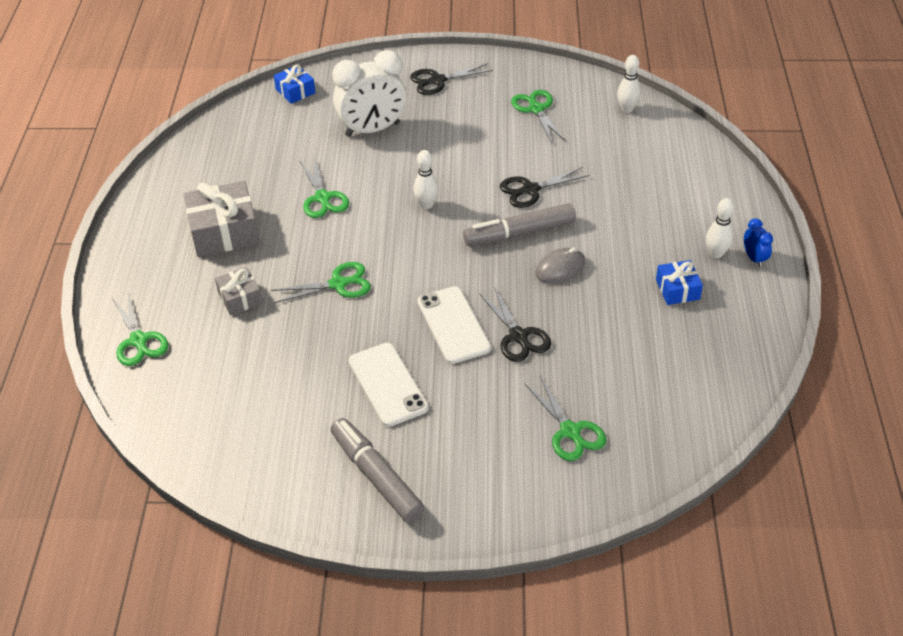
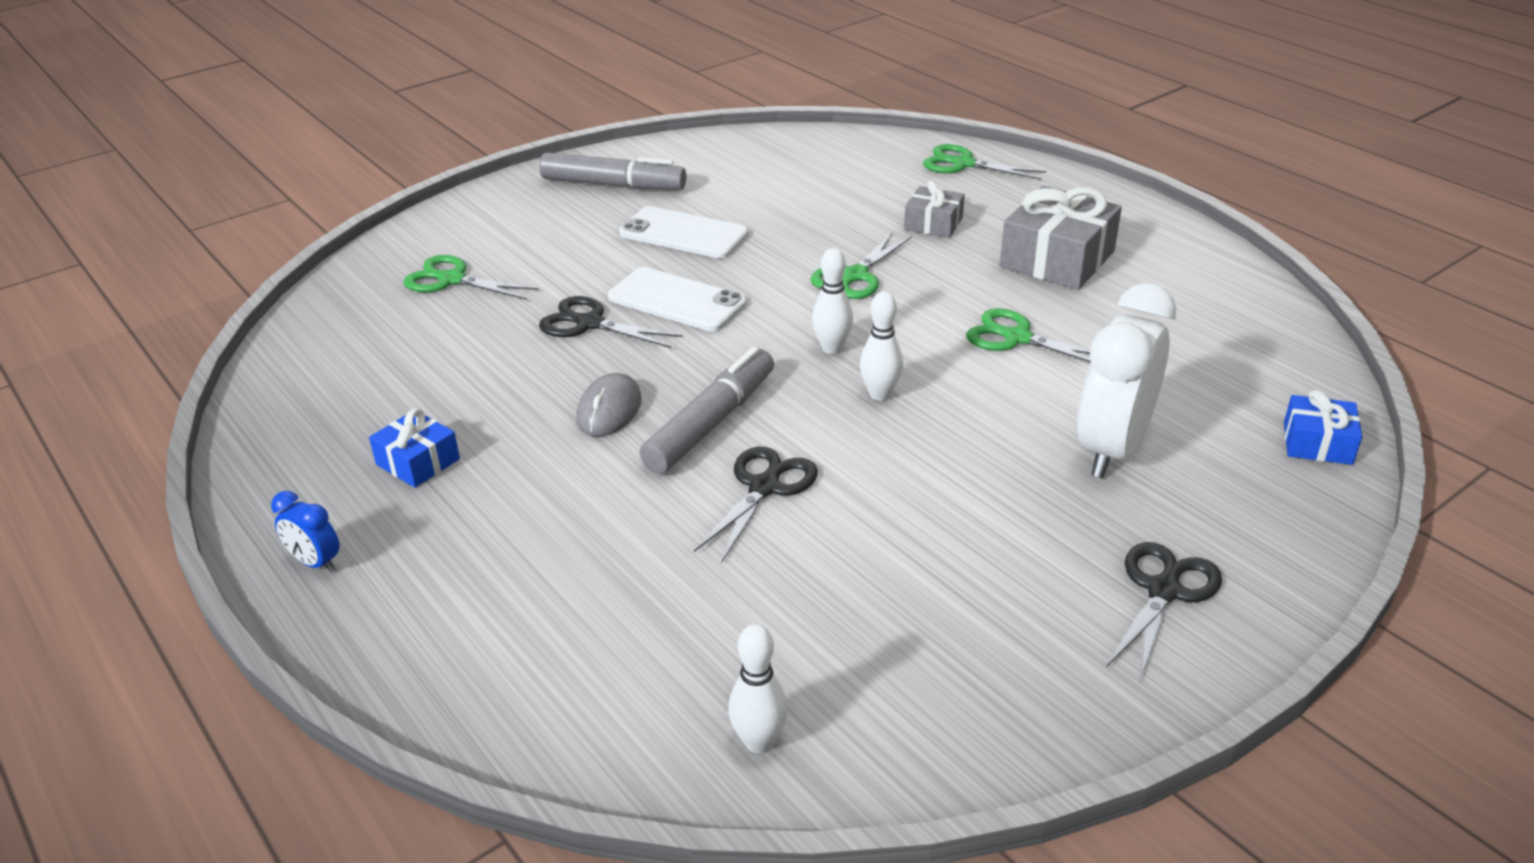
camera: 140 degrees right, 10 degrees down
green scissors [511,90,566,143] -> none
white bowling pin [706,198,734,258] -> white bowling pin moved to [812,248,853,354]

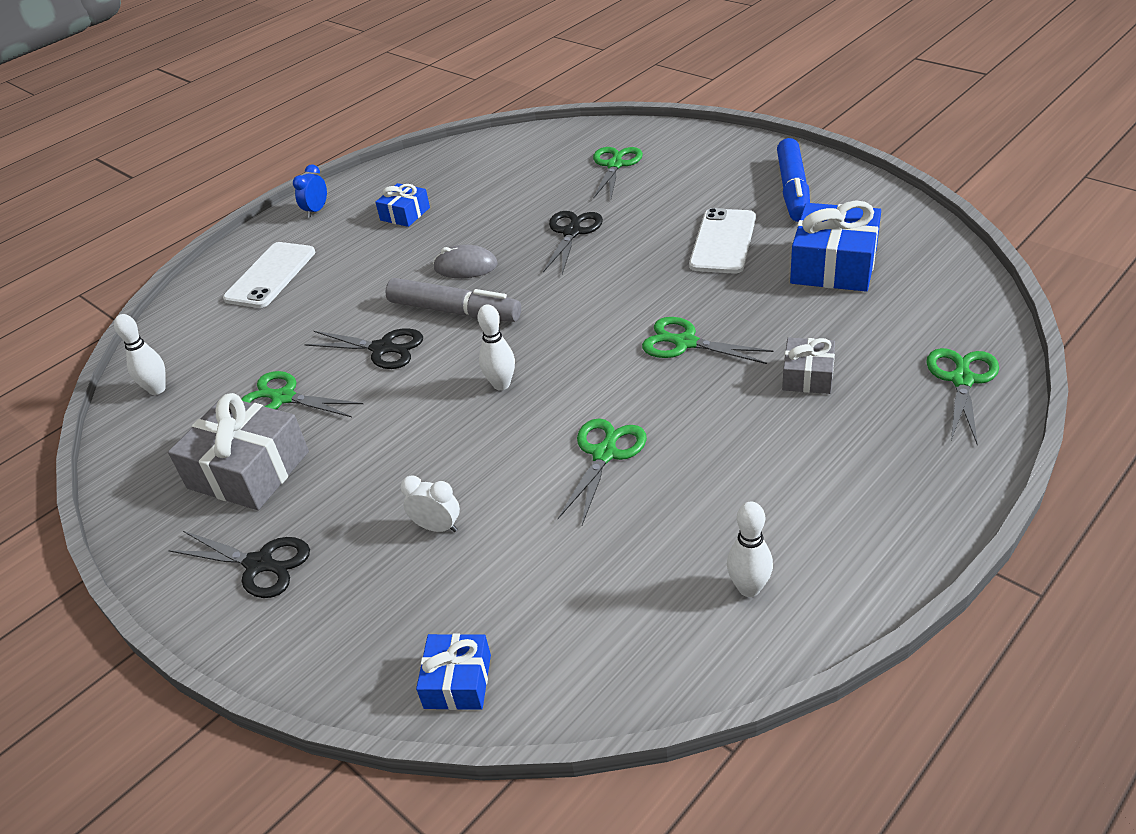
camera: 85 degrees right, 5 degrees up
grey marker [539,153,686,190] -> blue marker [777,138,810,222]
white phone [608,267,747,332] -> white phone moved to [223,242,315,308]
white bowling pin [812,248,853,354] -> white bowling pin moved to [727,501,773,597]
grey gift [1000,185,1122,290] -> grey gift moved to [168,393,309,510]
white clock [1077,283,1176,478] -> white clock [401,475,460,532], size x0.45
none -> green scissors [241,371,363,417]
none -> blue gift [790,201,881,291]

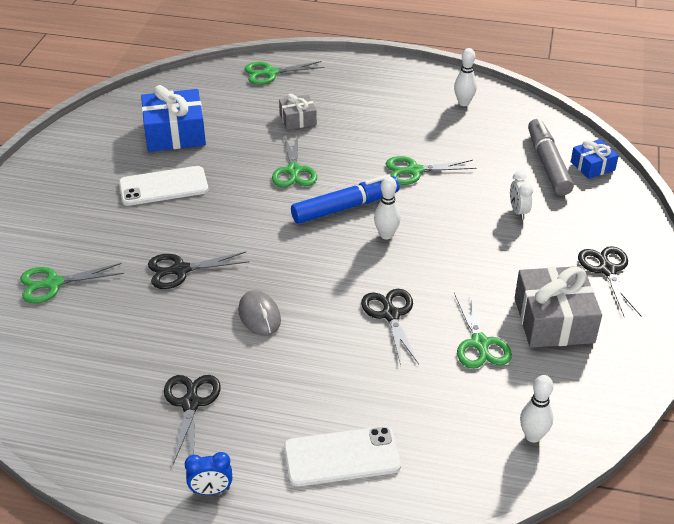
camera: 125 degrees left, 0 degrees up
blue gift [375,183,430,227] -> black scissors [164,375,221,464]
grey marker [385,278,521,322] -> grey marker moved to [528,118,574,196]
blue marker [777,138,810,222] -> blue marker moved to [291,174,400,224]

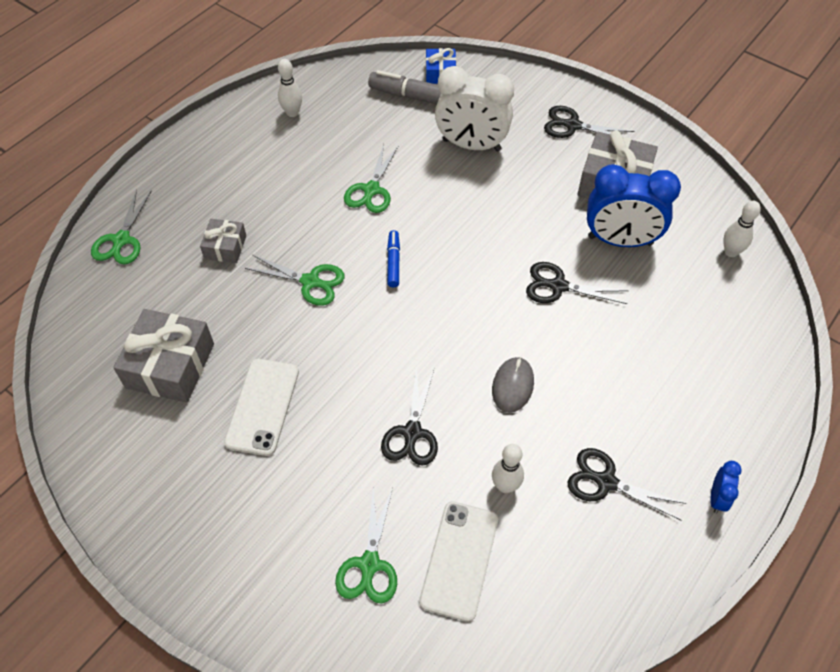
camera: 65 degrees left, 15 degrees up
blue gift [141,85,206,152] -> grey gift [113,309,214,403]
grey mouse [238,290,281,336] -> grey mouse turned 75 degrees counterclockwise [492,357,534,413]
white phone [284,426,401,487] -> white phone moved to [419,501,498,622]
blue marker [291,174,400,224] -> blue marker [387,230,400,288], size x0.54
white bowling pin [374,176,401,239] -> white bowling pin moved to [492,444,524,493]
green scissors [454,290,512,369] -> blue clock [587,164,681,247]
white clock [510,171,533,220] -> white clock [435,66,514,151], size x2.25

